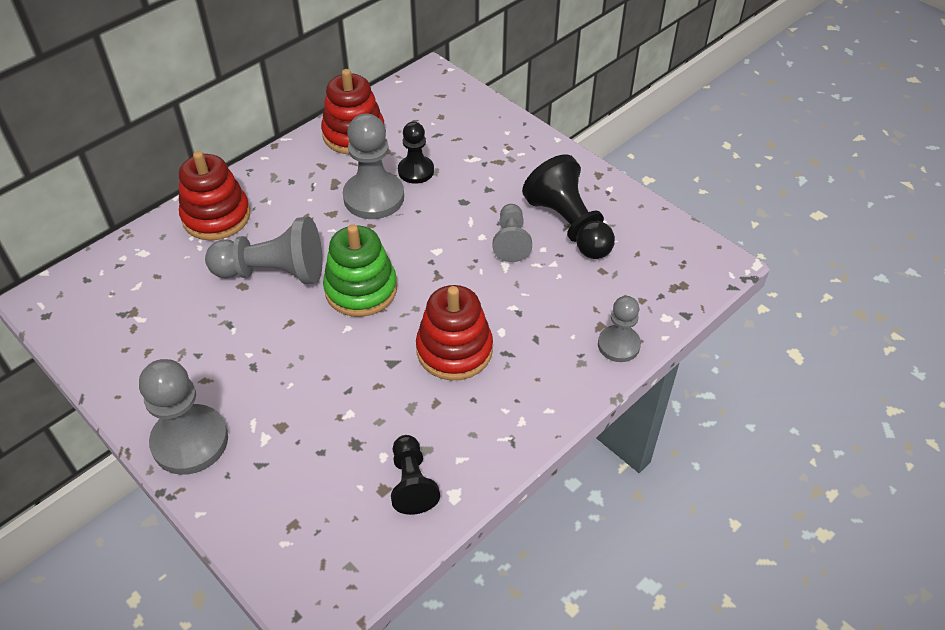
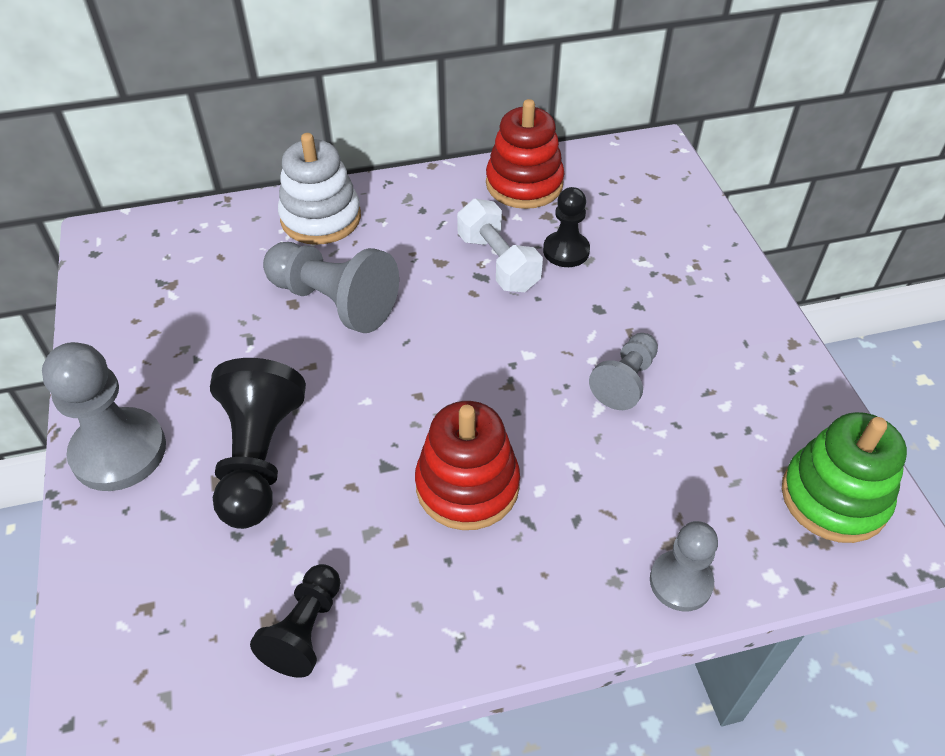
camera: 30 degrees right, 0 degrees up
red stacking toy [179,151,250,241] -> white stacking toy [278,133,361,245]
green stacking toy [323,224,397,317] -> green stacking toy moved to [782,412,907,543]
grey pawn [343,113,404,219] -> white dumbbell [457,199,543,292]
black pawn [522,154,615,259] -> black pawn moved to [210,358,306,529]

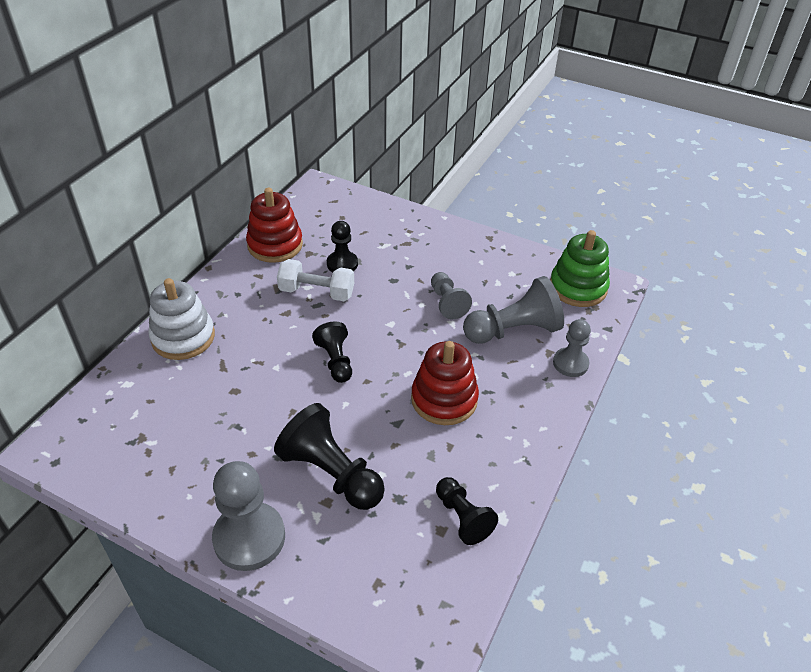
camera: 50 degrees left, 5 degrees down
grey pawn [263,242,399,333] -> grey pawn moved to [463,276,564,344]
none -> black pawn [312,321,352,383]

